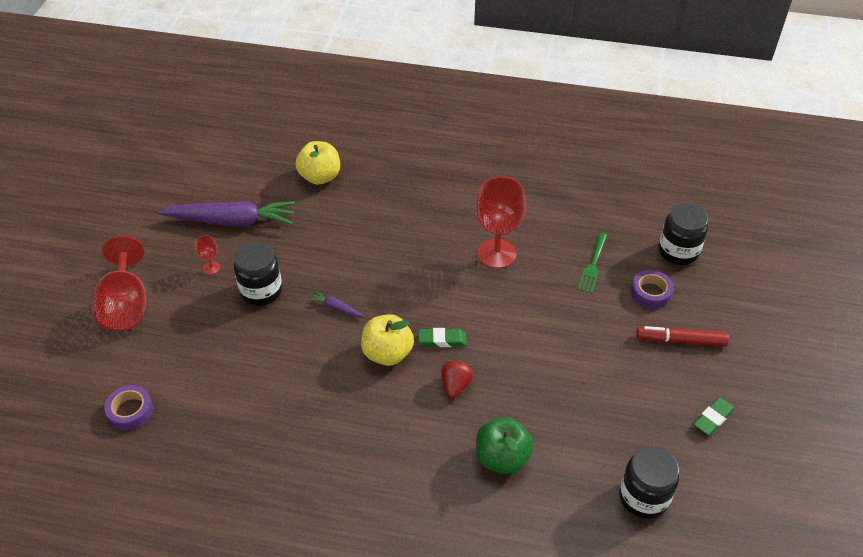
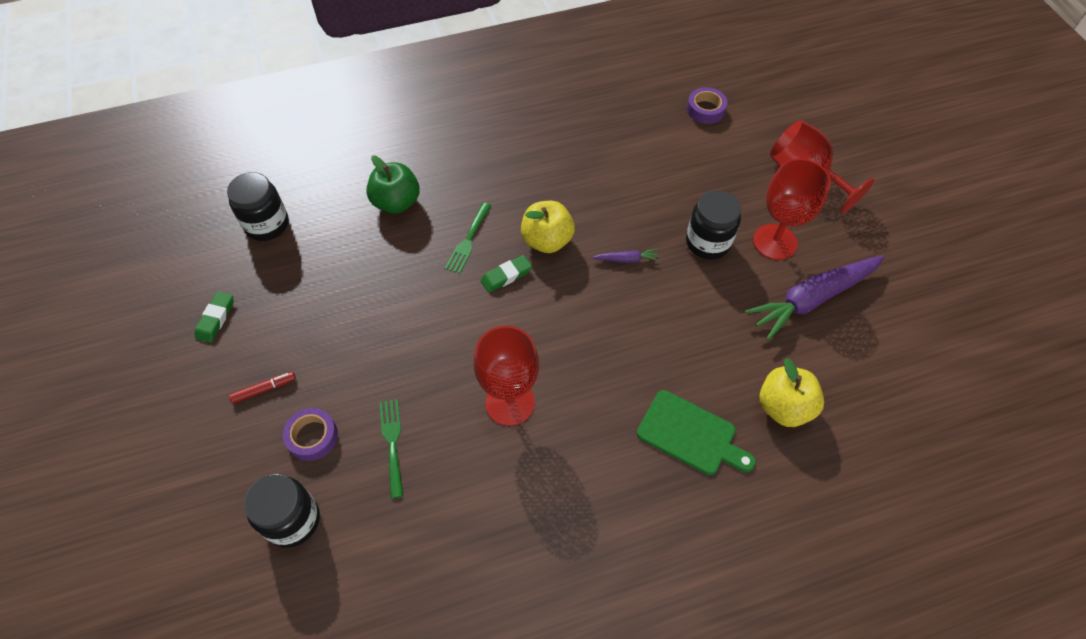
camera: 150 degrees right, 10 degrees up
red goblet [195,235,221,275] -> red goblet [753,158,831,260], size x2.28
red strawberry [441,360,474,398] -> green fork [445,202,491,274]
red marker [636,326,729,347] -> red marker [229,372,296,404], size x0.62
none -> green cutting board [637,390,756,475]

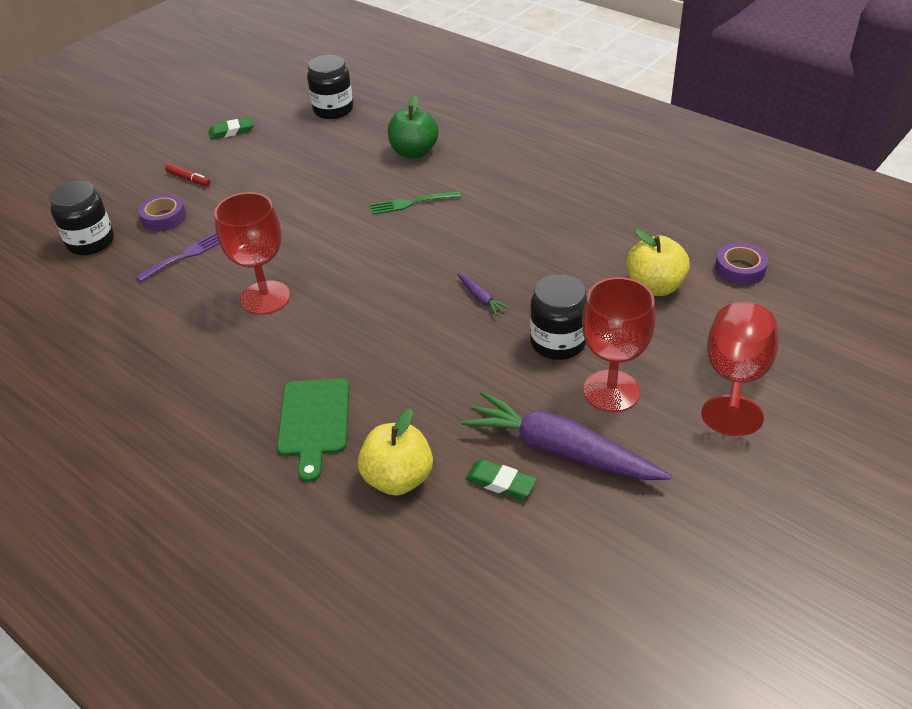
camera: 60 degrees right, 15 degrees down
green fork [379,399,403,498] -> purple fork [135,232,219,282]
green eraser [481,255,532,293] -> green eraser moved to [465,459,537,499]
yellow apple [521,201,575,253] -> yellow apple moved to [627,229,690,296]

